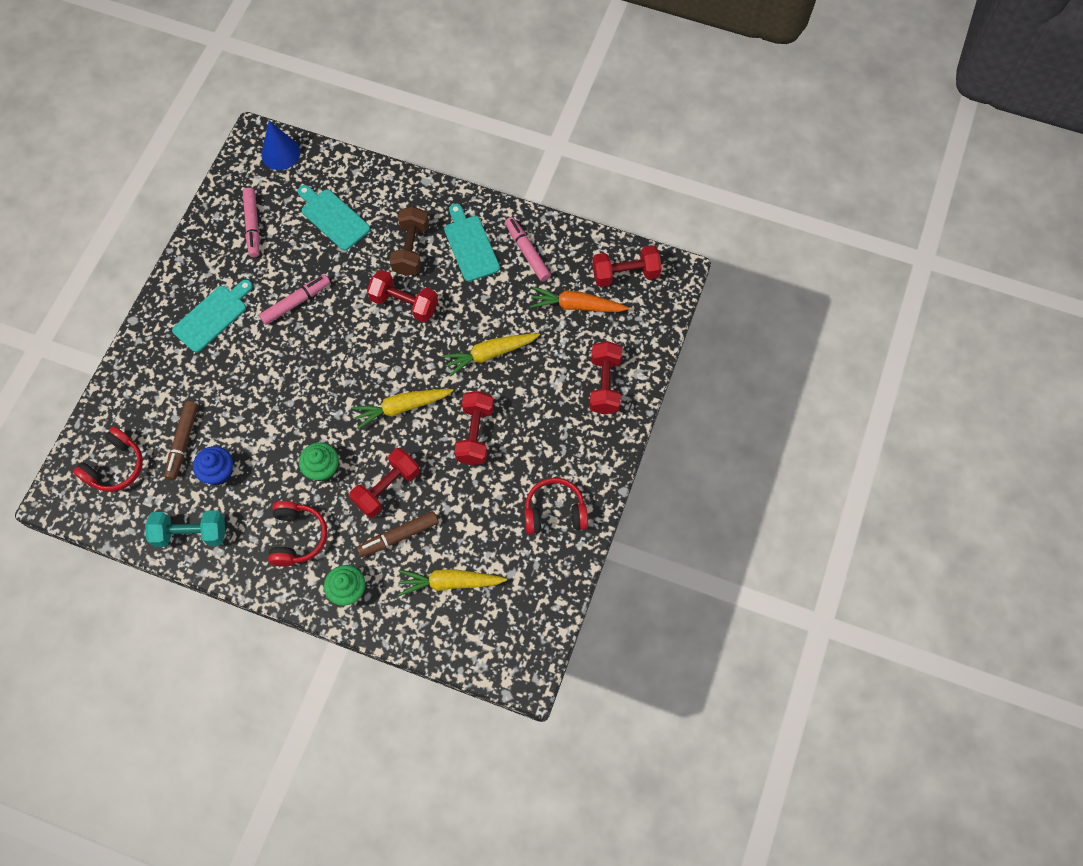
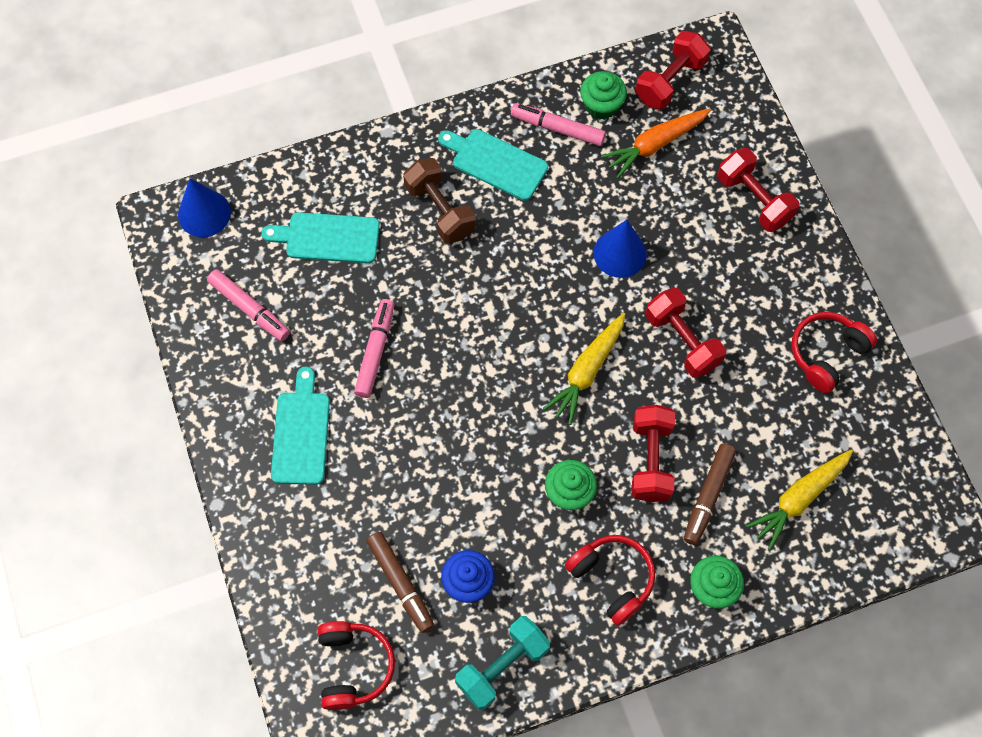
camera: 40 degrees left, 0 degrees up
red dumbbell [367,270,438,323] -> none
yellow carrot [442,333,540,376] -> blue cone [594,220,647,278]
none -> green cupcake [580,71,627,119]

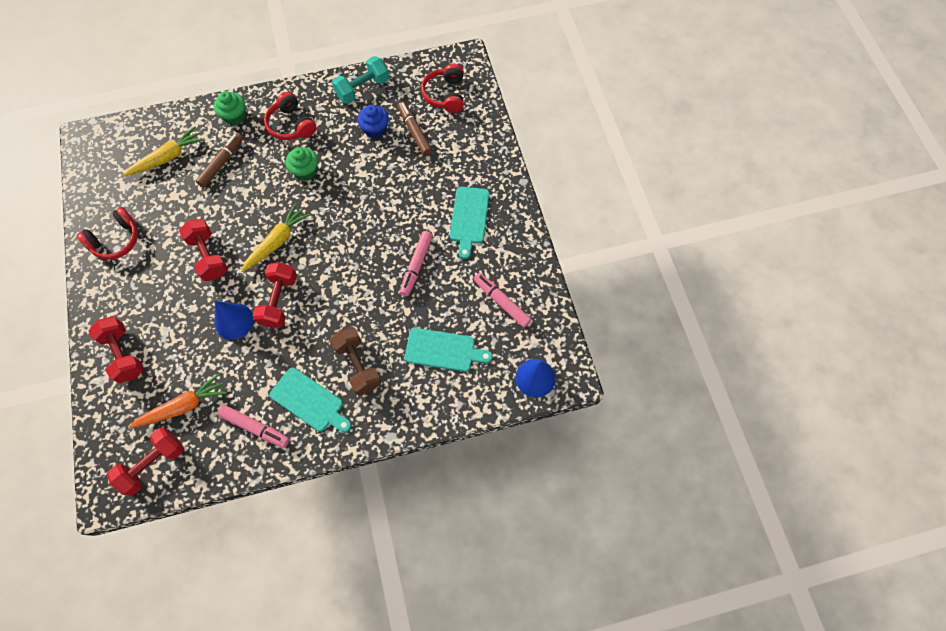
camera: 175 degrees left, 0 degrees up
green cupcake [580,71,627,119] -> none
red dumbbell [632,405,675,502] -> red dumbbell moved to [253,262,297,328]

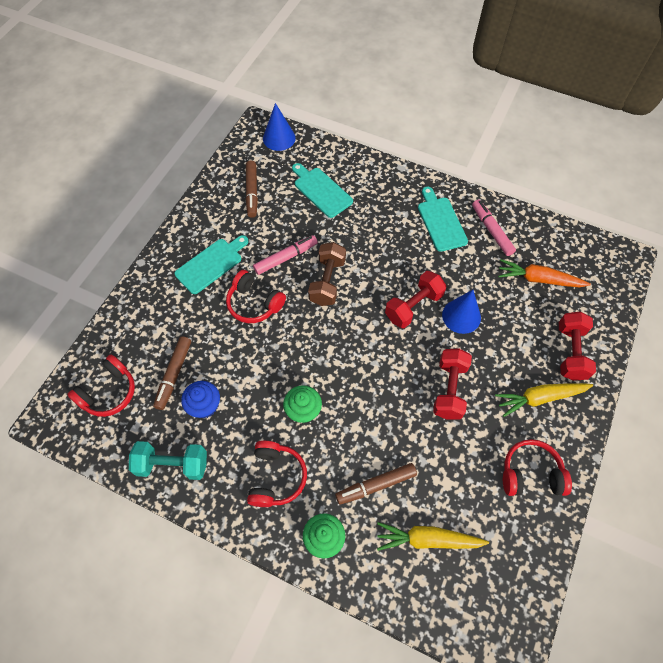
camera: 140 degrees left, 5 degrees down
red dumbbell [107,428,184,496] -> none
yellow carrot [241,203,311,272] -> yellow carrot moved to [495,383,593,417]
brown dumbbell [330,327,382,395] -> brown dumbbell moved to [308,242,346,306]
pink marker [474,273,532,328] -> brown marker [246,161,258,218]
none -> red headphones [226,270,286,323]

